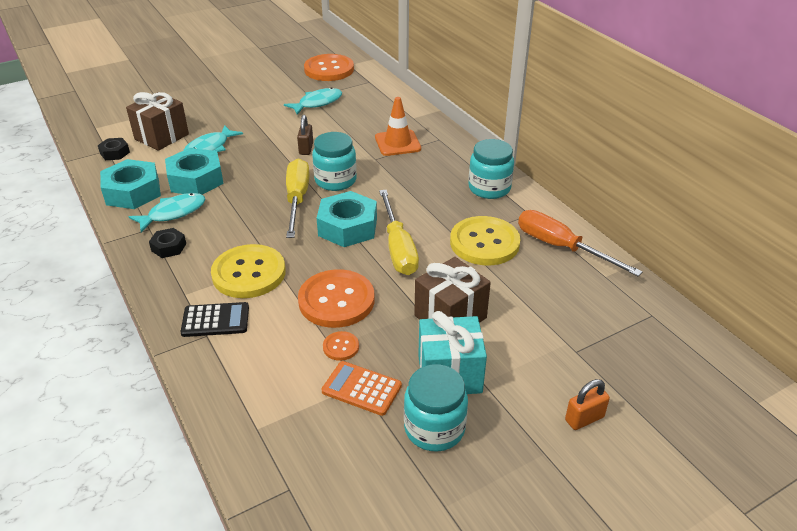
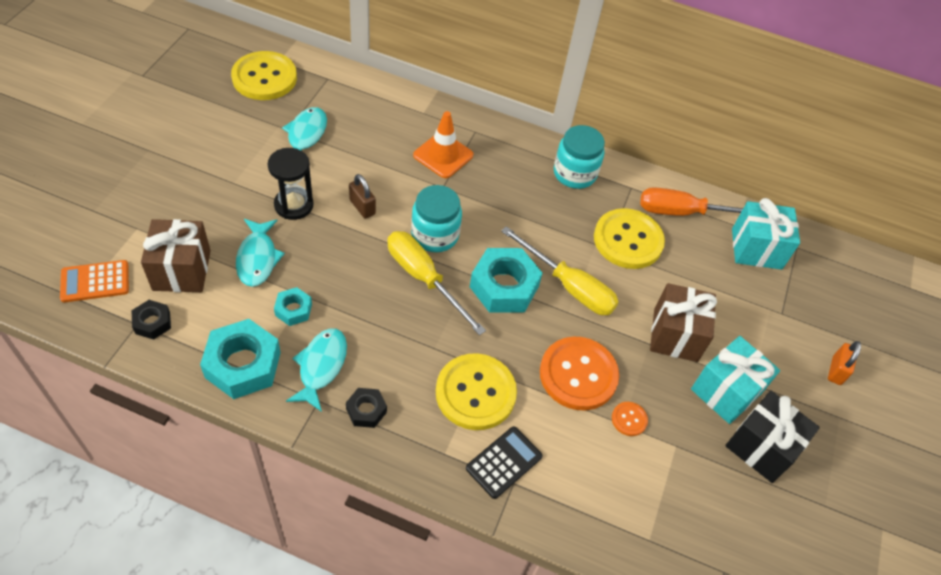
camera: 45 degrees left, 15 degrees up
turquoise nut [165,148,224,195] -> turquoise nut [274,287,312,326], size x0.52
orange button [304,54,354,81] -> yellow button [231,51,297,100]
orange calculator [322,361,402,416] -> orange calculator moved to [60,260,129,302]
turquoise jar [404,364,468,452] -> black gift [725,391,820,483]
none -> black hourglass [268,148,314,220]
none -> turquoise gift [732,198,800,270]

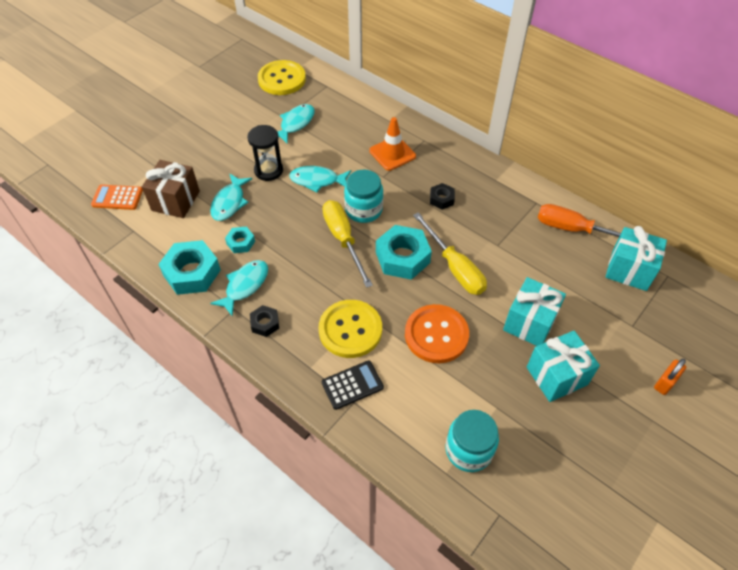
camera: 25 degrees right, 0 degrees up
black nut [132,300,171,340] -> black nut moved to [430,183,455,210]
brown padlock [349,174,376,219] -> turquoise fish [289,166,351,192]
turquoise jar [554,125,605,189] -> turquoise jar moved to [446,410,499,472]
yellow button [594,208,665,269] -> none
orange button [612,402,648,436] -> none
brown gift [650,283,717,362] -> turquoise gift [503,277,566,346]
black gift [725,391,820,483] -> none

